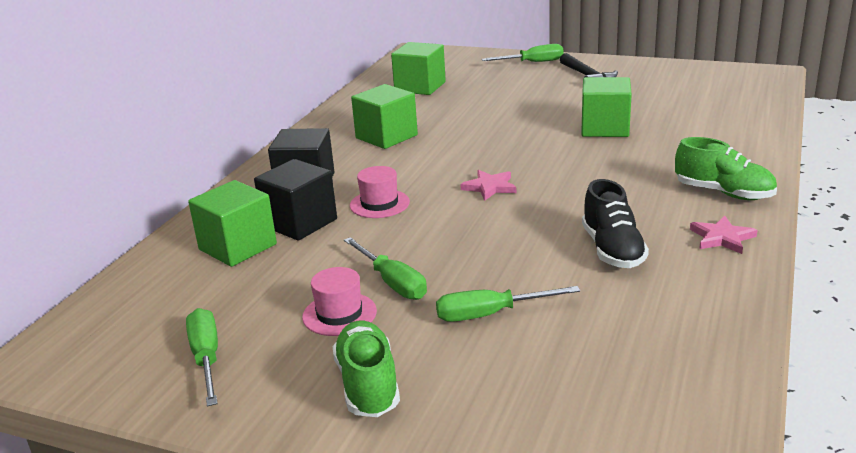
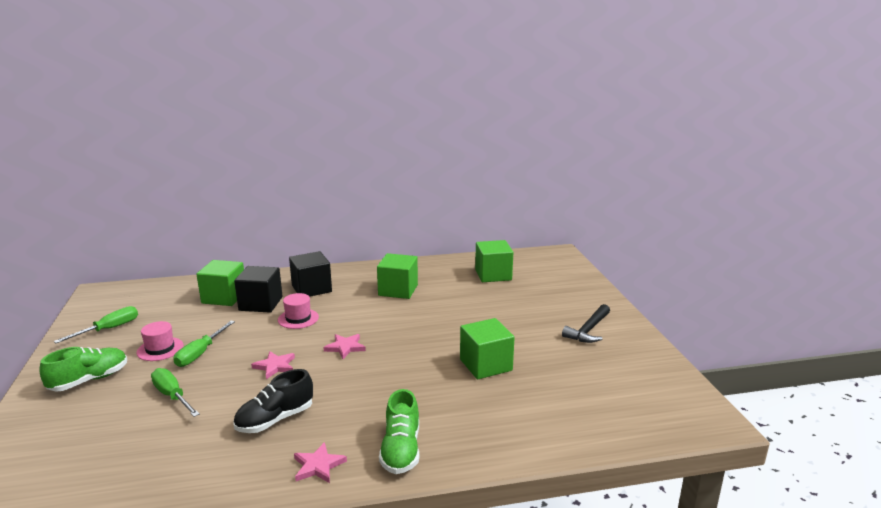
camera: 55 degrees right, 5 degrees down
green screwdriver [482,44,564,62] -> none
none -> pink star [251,351,295,379]

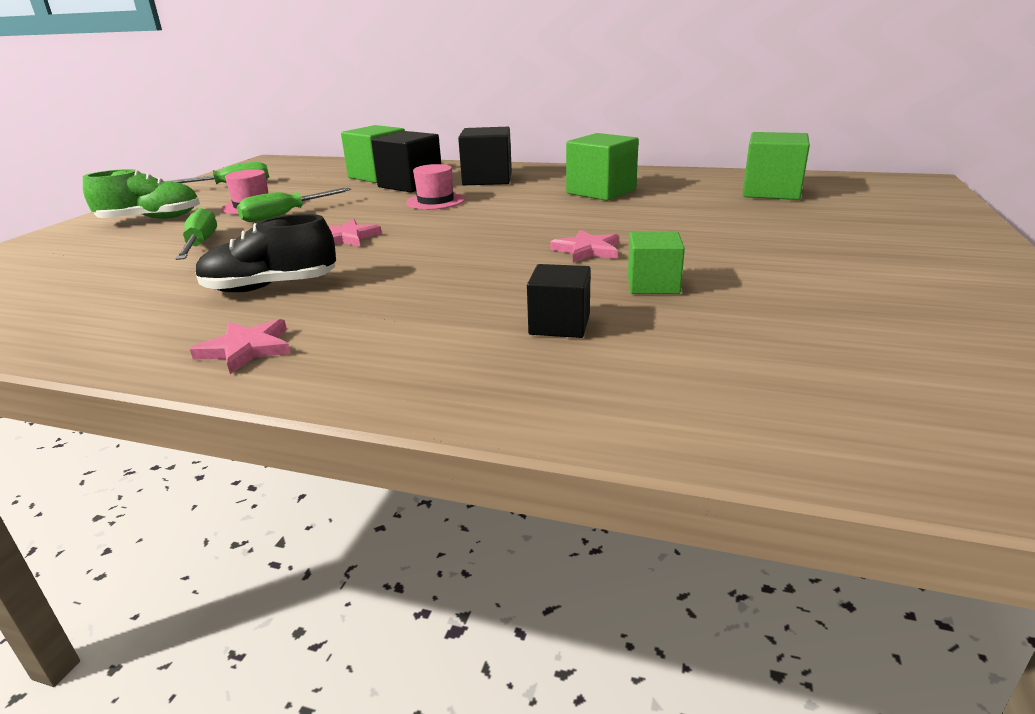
camera: 30 degrees right, 5 degrees up
pink star [323,334,366,359] -> pink star moved to [550,230,619,263]
green shoe [379,389,419,474] -> none
green cube [460,318,515,379] -> green cube [628,231,685,294], size x0.63
black hammer [562,304,610,343] -> none
none -> black cube [527,264,591,338]

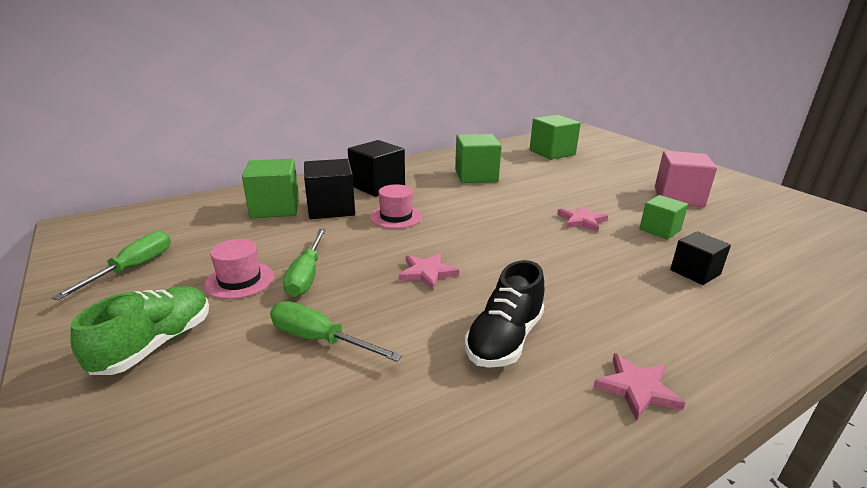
camera: 50 degrees left, 0 degrees up
none -> pink cube [655,151,717,207]

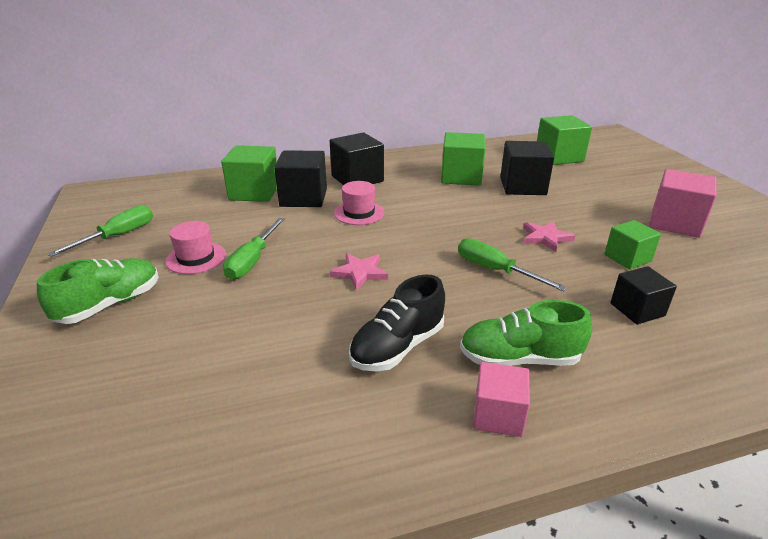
camera: 15 degrees right, 5 degrees up
green screwdriver [270,301,402,362] -> green screwdriver moved to [458,238,567,292]
pink star [593,353,685,421] -> pink cube [473,362,530,437]
none -> green shoe [460,300,592,366]
none -> black cube [500,141,554,195]

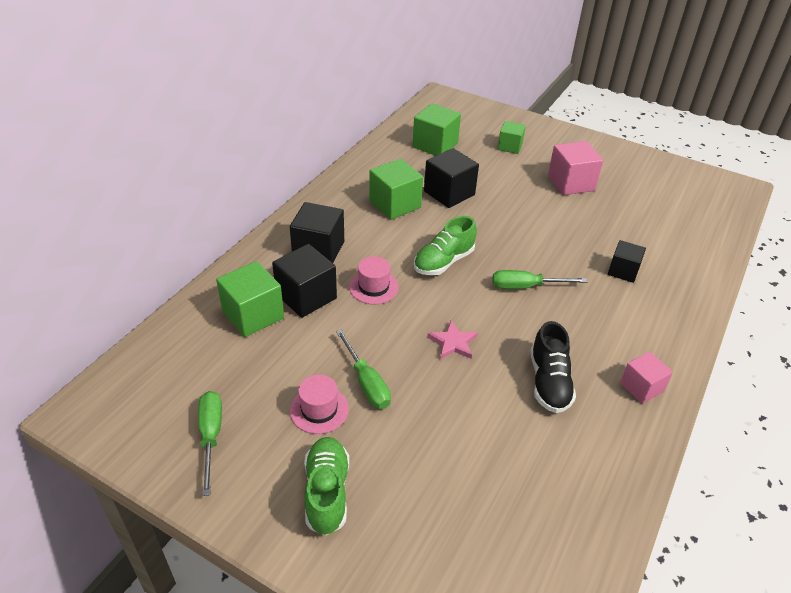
camera: 45 degrees left, 10 degrees up
green shoe [460,300,592,366] -> green shoe moved to [414,216,477,276]
pink star [523,221,575,252] -> none
green cube [604,220,661,270] -> green cube moved to [498,121,526,154]

